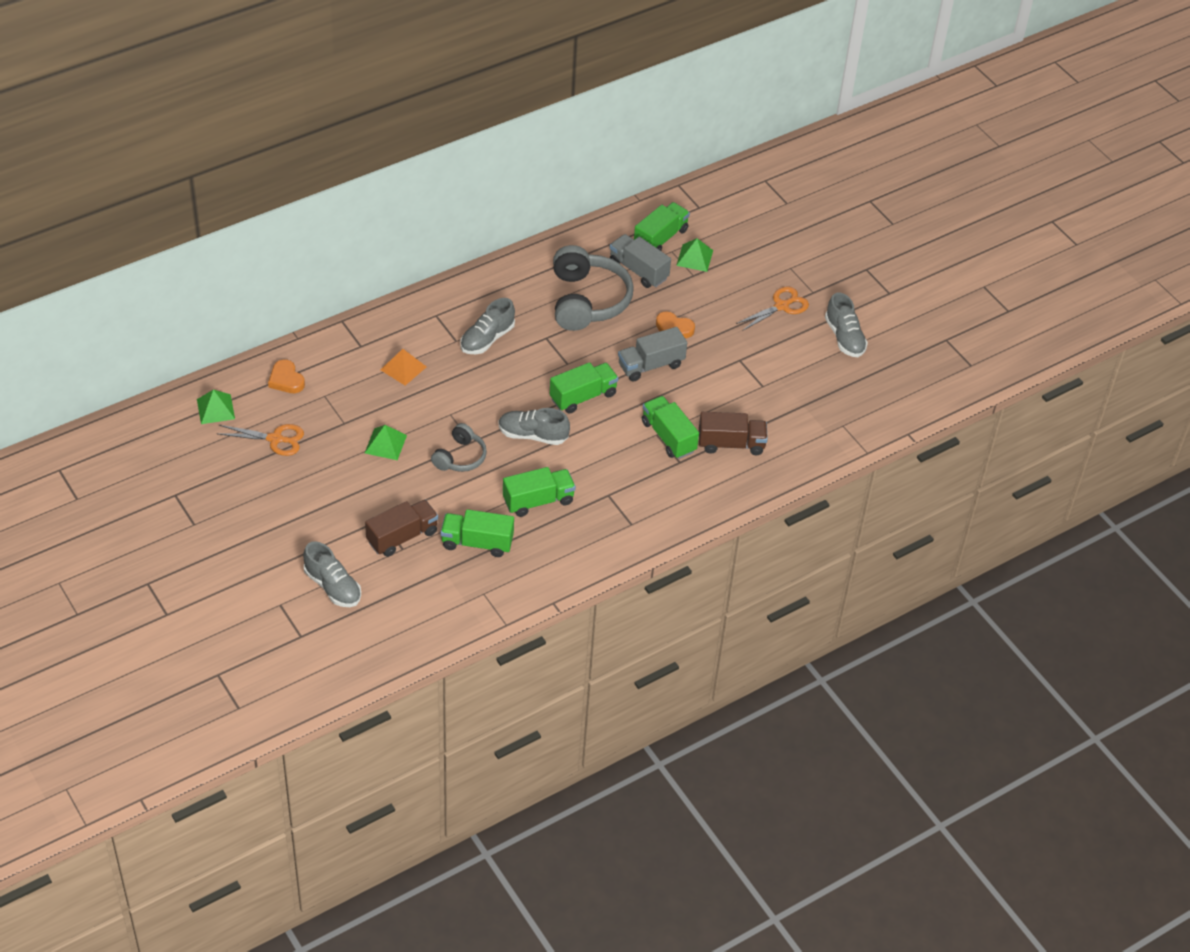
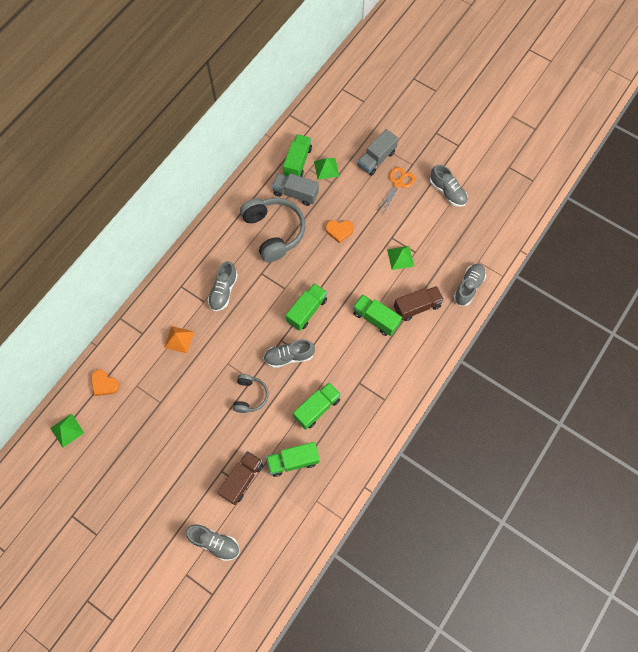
camera: 20 degrees left, 20 degrees up
orange scissors [216,424,304,456] -> none
green pyramid [365,425,407,460] -> green pyramid moved to [387,246,414,270]
grey truck [618,327,687,382] -> grey truck moved to [357,129,398,176]
none -> grey shoe [453,263,486,306]

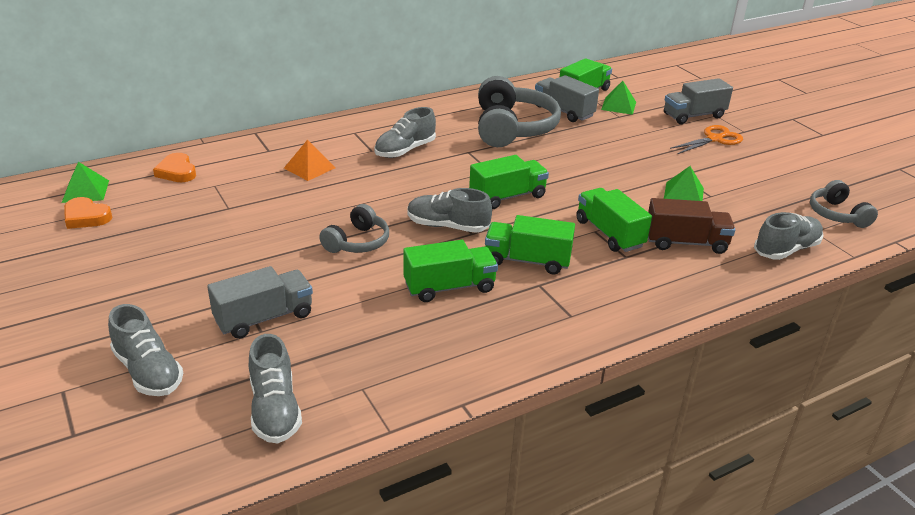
camera: 25 degrees right, 35 degrees down
brown truck [217,451,263,505] -> grey truck [207,266,313,339]
green truck [266,442,320,477] -> green truck moved to [485,215,575,274]
orange heart [326,220,354,243] -> orange heart moved to [64,197,112,229]
grey shoe [430,165,468,207] -> grey shoe moved to [249,334,302,444]
none -> grey headphones [810,180,878,228]

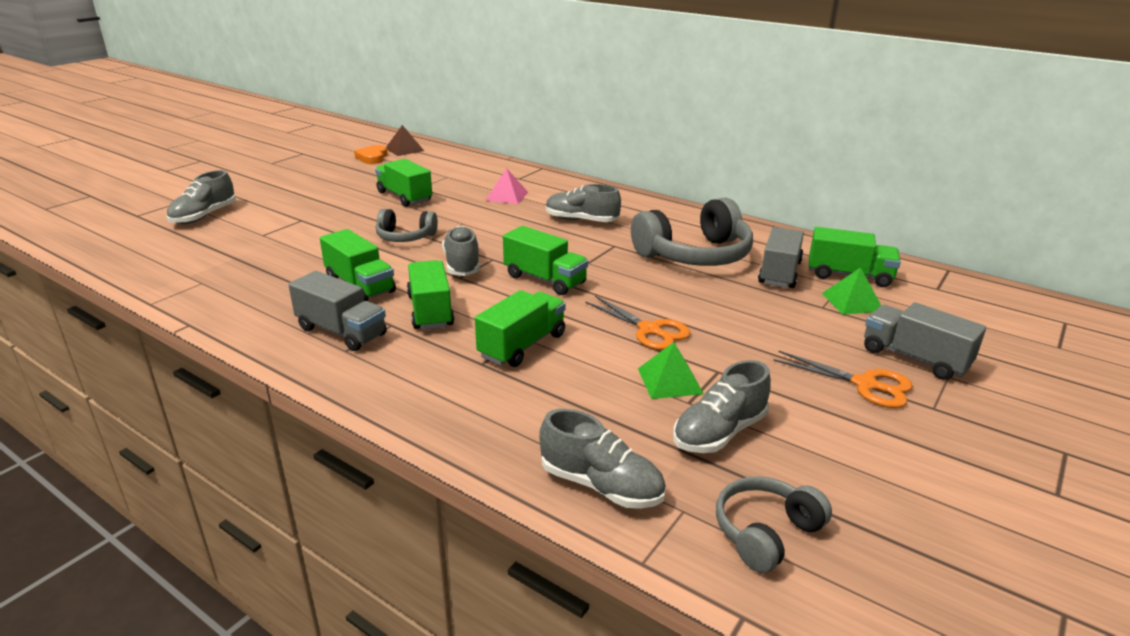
camera: 65 degrees right, 5 degrees down
green pyramid [62,162,109,203] -> brown pyramid [387,125,424,156]
orange heart [153,153,196,182] -> none
grey truck [207,266,313,339] -> grey truck moved to [289,271,387,351]
grey shoe [249,334,302,444] -> grey shoe moved to [673,360,771,453]
orange pyramid [284,140,335,181] -> pink pyramid [486,168,528,204]
brown truck [648,198,735,254] -> none
none -> green truck [375,159,432,207]
none -> orange scissors [585,296,691,350]

